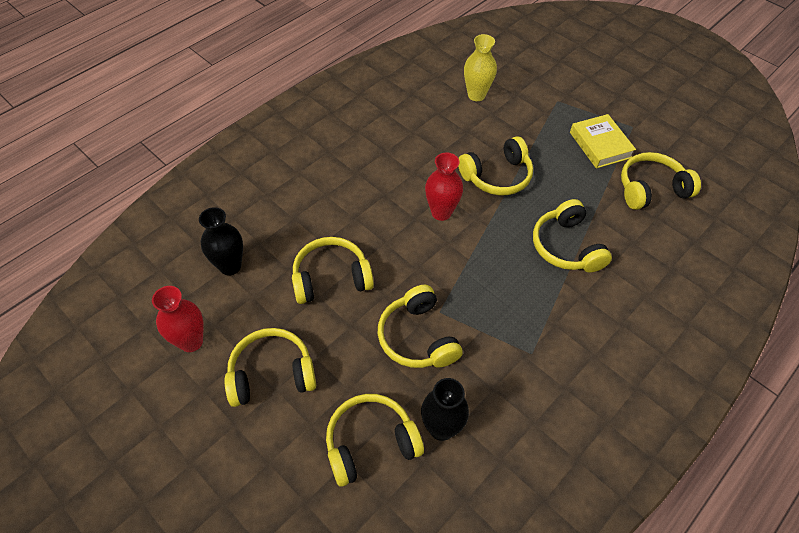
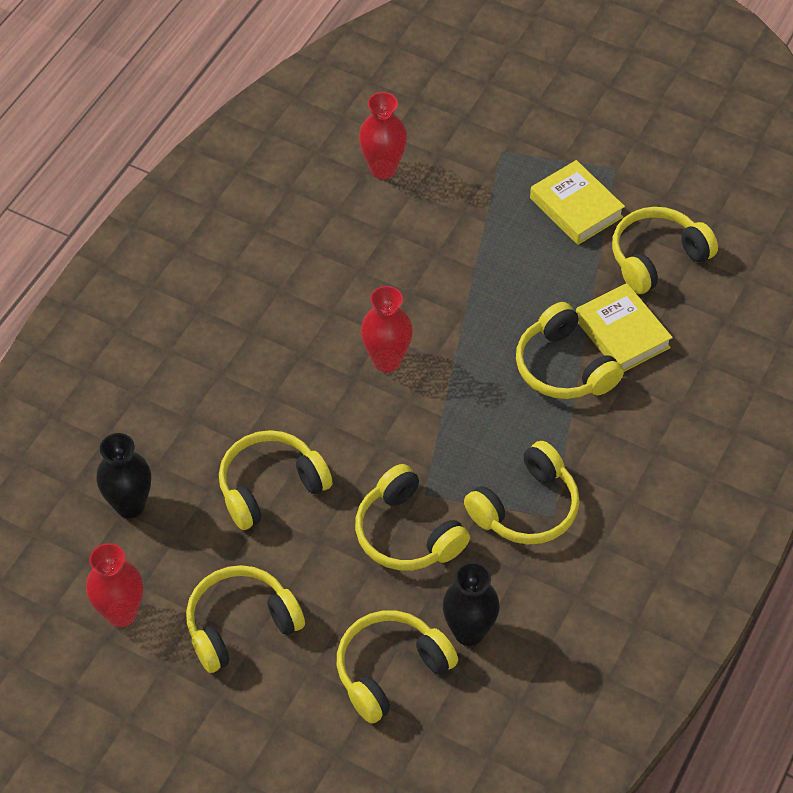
camera: 15 degrees left, 0 degrees up
yellow headphones [458,136,533,195] -> yellow headphones moved to [464,441,580,544]
yellow vase [464,34,497,101] -> red vase [359,92,407,179]
none -> yellow book [576,283,673,372]

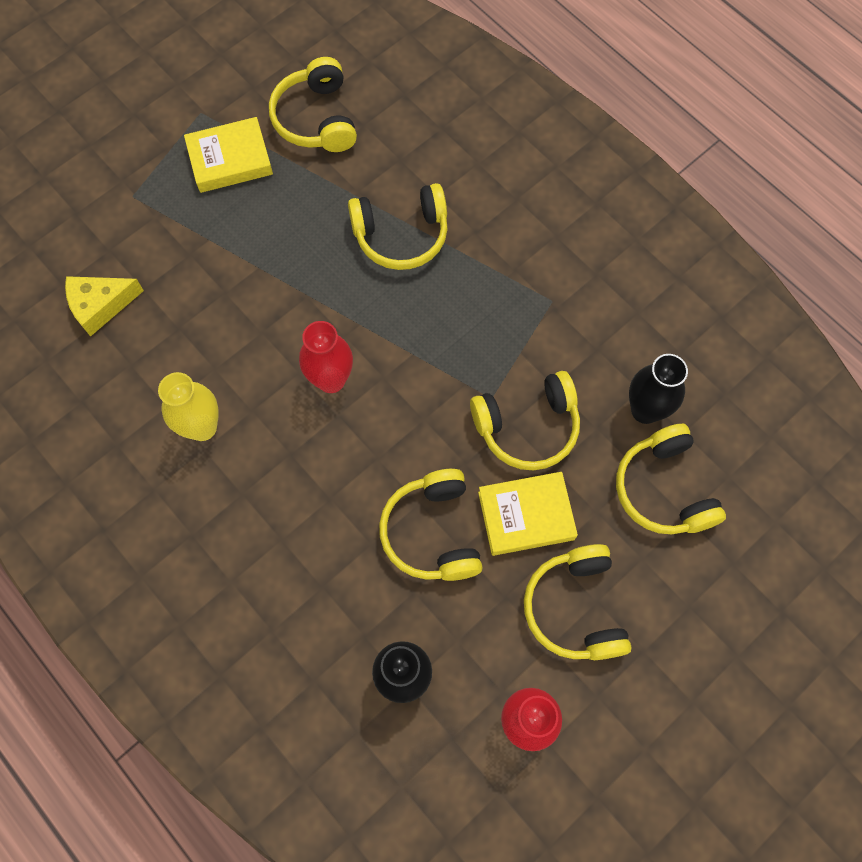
camera: 70 degrees left, 15 degrees up
red vase [359,92,407,179] -> yellow cheese [65,276,144,337]
yellow headphones [464,441,580,544] -> none
yellow book [576,283,673,372] -> yellow book moved to [478,472,578,556]
none -> yellow vase [158,372,219,441]

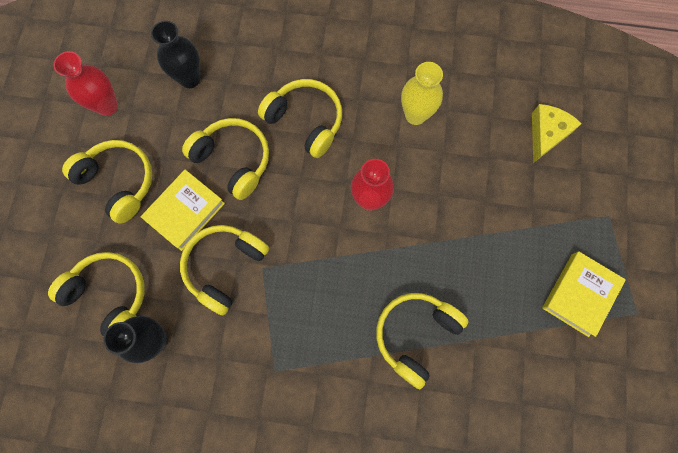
camera: 140 degrees right, 5 degrees up
yellow headphones [269,57,357,152] -> yellow headphones moved to [258,79,342,158]

